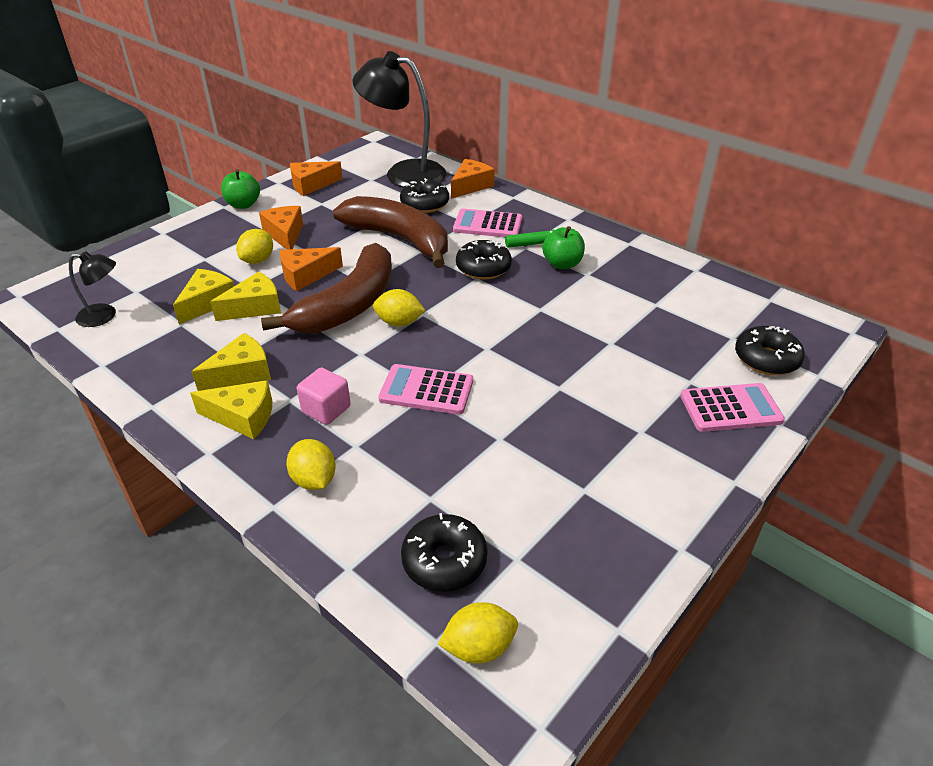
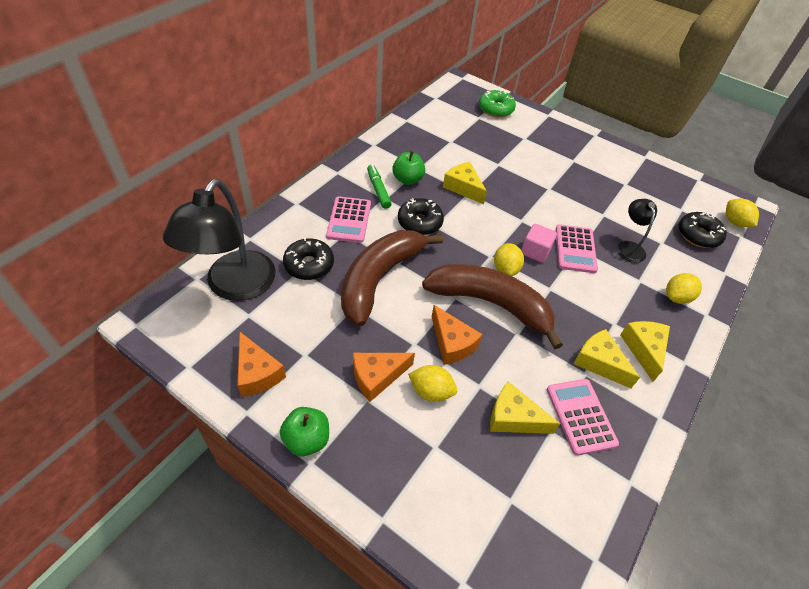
camera: 100 degrees left, 10 degrees up
black lamp [69,251,116,327] -> black lamp moved to [617,199,657,263]
yellow cheese [210,272,281,321] -> yellow cheese moved to [443,162,487,204]
pink cube [297,368,351,425] -> pink cube moved to [521,224,557,263]
orange cheese [451,159,495,199] -> none
pink calculator [680,383,785,432] -> pink calculator moved to [547,379,619,456]
black donut [735,326,805,375] -> green donut [479,90,516,118]

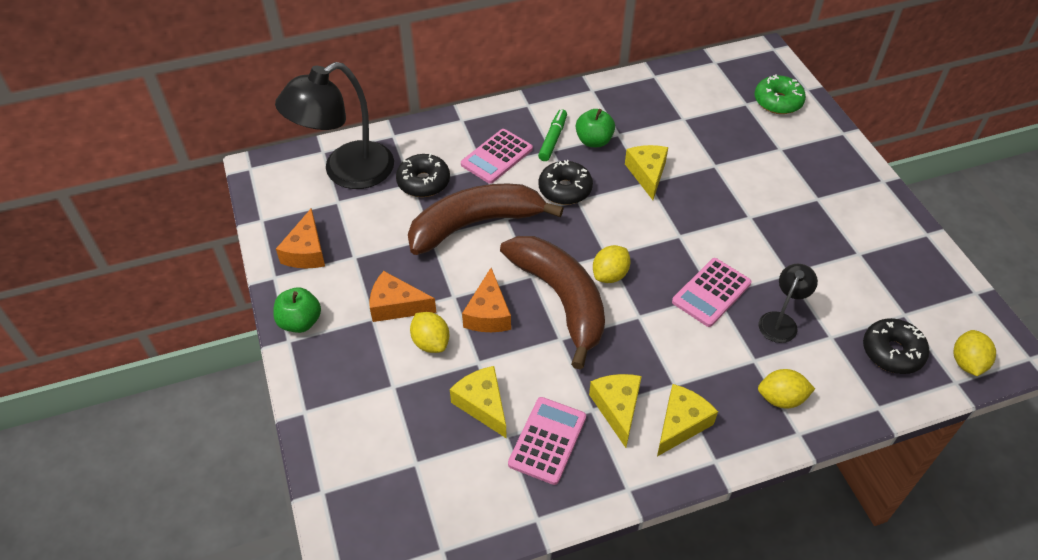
camera: 40 degrees right, 0 degrees up
pink cube [521,224,557,263] -> none

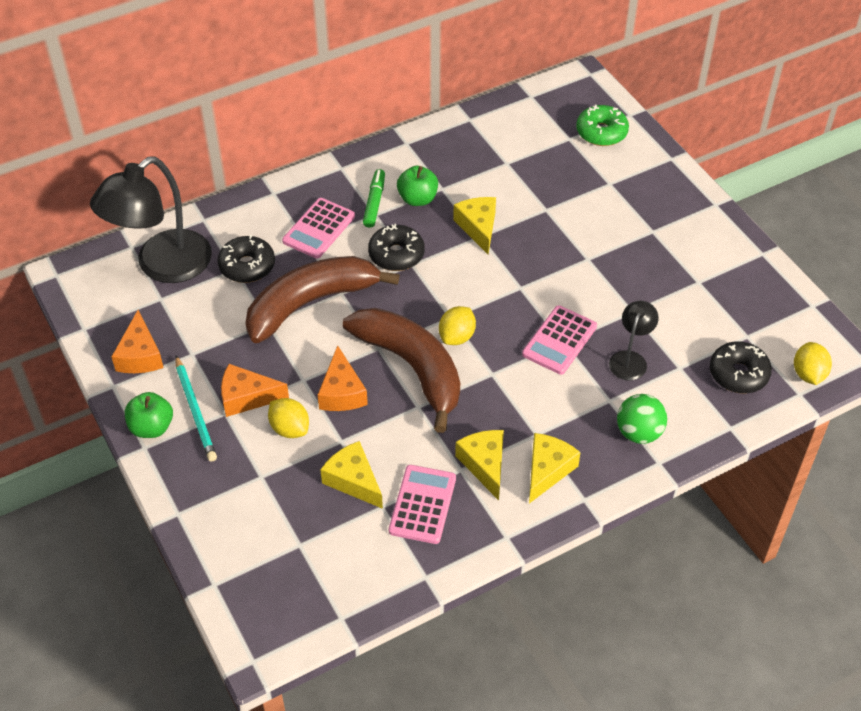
camera: 10 degrees left, 0 degrees up
yellow lemon [758,369,815,409] -> green ball [617,394,667,444]
none -> turquoise pencil [175,356,217,462]

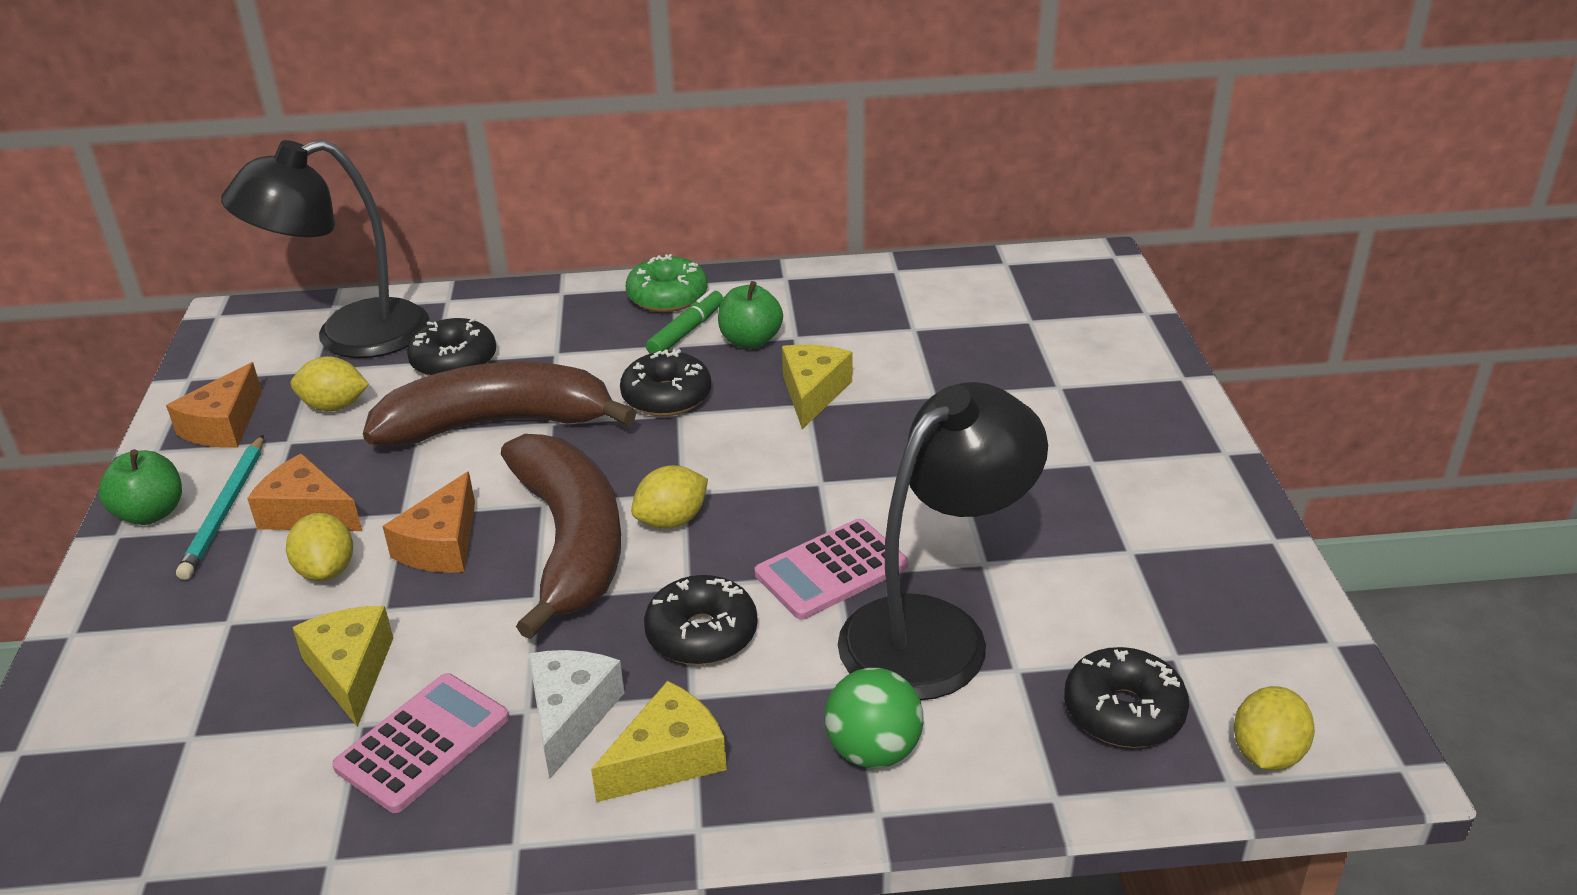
camera: 25 degrees right, 15 degrees down
pink calculator [282,198,355,259] -> none
yellow cheese [455,430,504,500] -> white cheese [529,650,625,779]
green donut [576,104,629,146] -> green donut moved to [626,254,708,312]
black lamp [609,301,659,380] -> black lamp [838,382,1048,700], size x2.05
none -> yellow lemon [291,356,369,411]
none -> black donut [644,575,757,665]

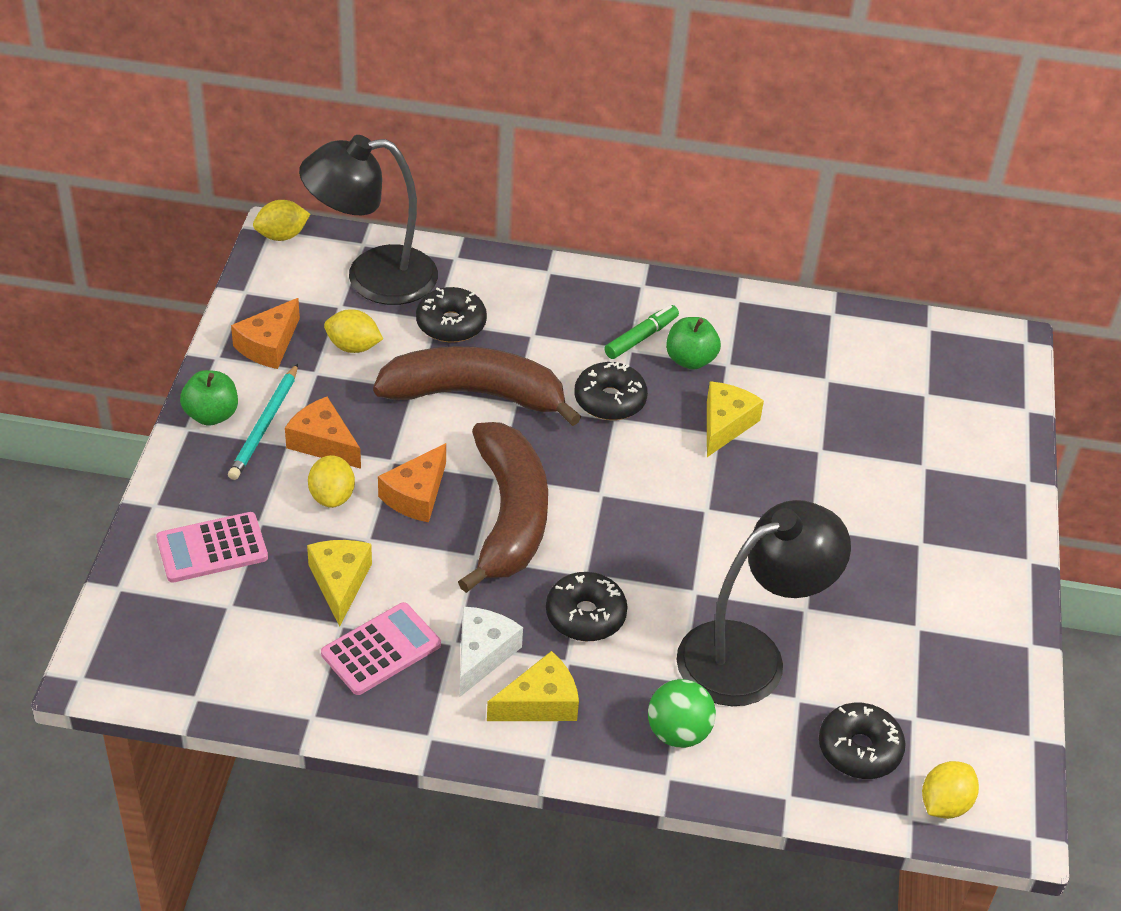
camera: 10 degrees right, 10 degrees up
green donut [626,254,708,312] -> none
yellow lemon [631,465,708,529] -> yellow lemon moved to [253,200,310,241]
pink calculator [755,518,908,620] -> pink calculator moved to [156,512,268,583]

